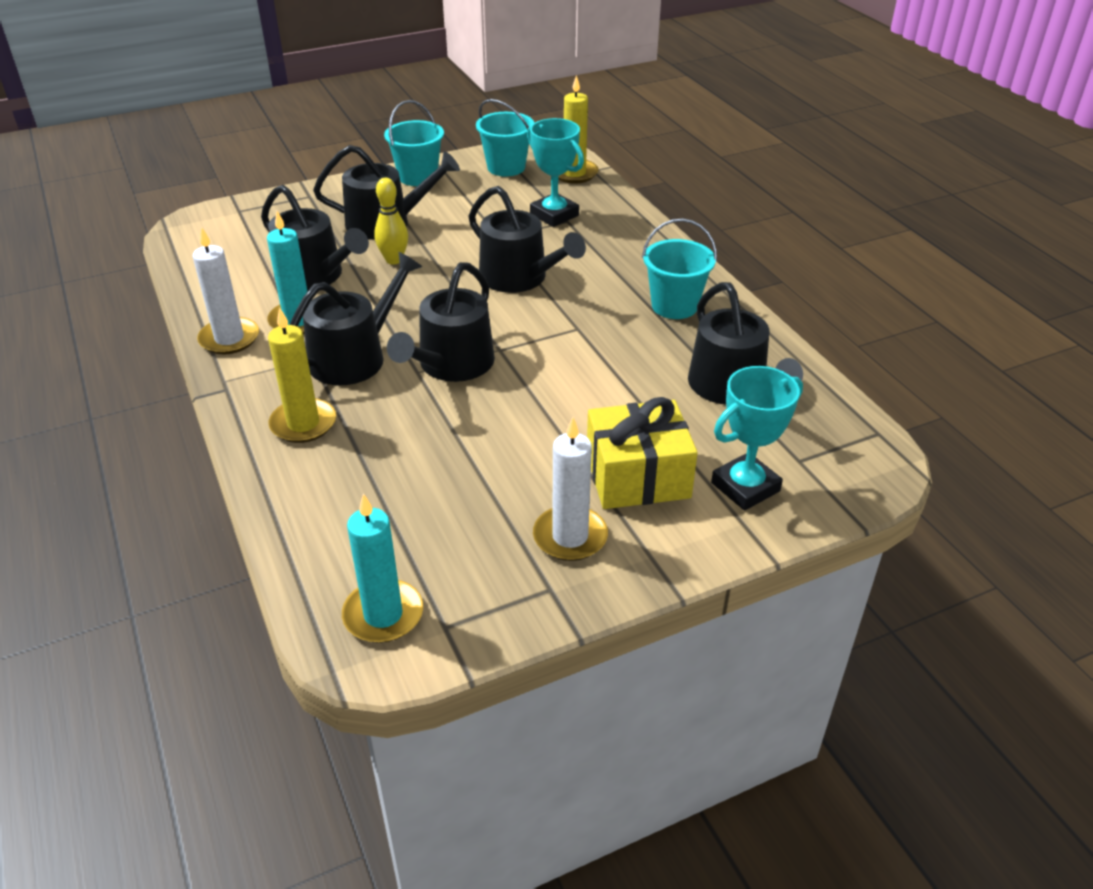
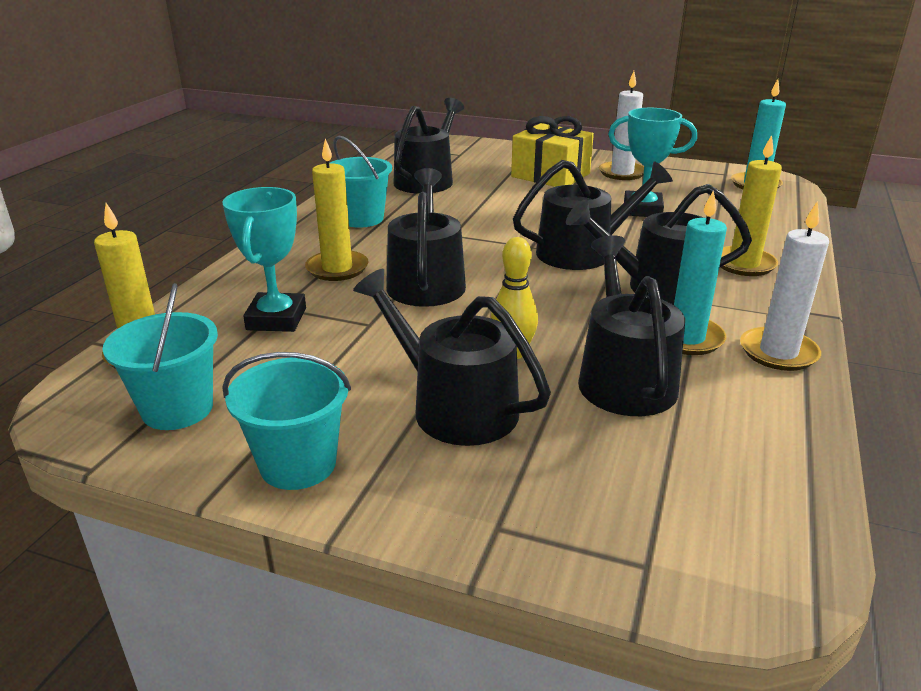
camera: 135 degrees left, 10 degrees down
turquoise trophy [711,366,803,511] -> turquoise trophy moved to [608,108,697,217]
none -> yellow candle [305,138,369,281]

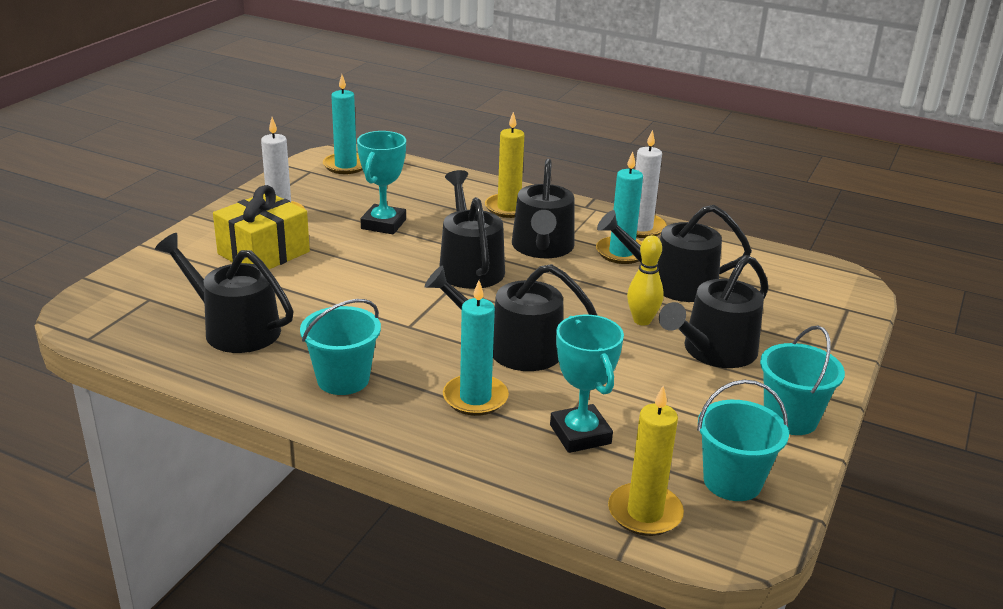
camera: 85 degrees left, 0 degrees up
turquoise trophy [223,187,306,332] -> turquoise trophy turned 60 degrees clockwise [550,315,624,453]
yellow candle [305,138,369,281] -> turquoise candle [443,280,509,416]

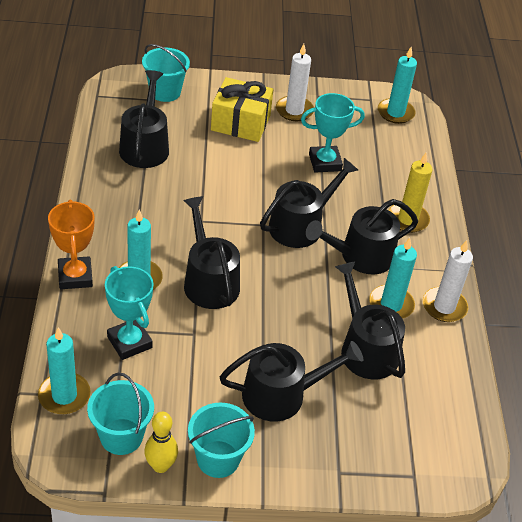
camera: 60 degrees right, 15 degrees up
turquoise bucket [300,299,381,395] -> turquoise bucket moved to [142,44,190,102]
turquoise trophy [550,315,624,453] -> turquoise trophy turned 75 degrees counterclockwise [105,266,153,360]
yellow candle [608,386,684,536] -> turquoise candle [38,327,91,414]
yellow bowling pin [627,235,664,326] -> yellow bowling pin moved to [144,412,178,473]
black watering can [659,255,769,368] -> black watering can turned 150 degrees clockwise [220,341,363,422]
none -> orange trophy [48,200,95,289]

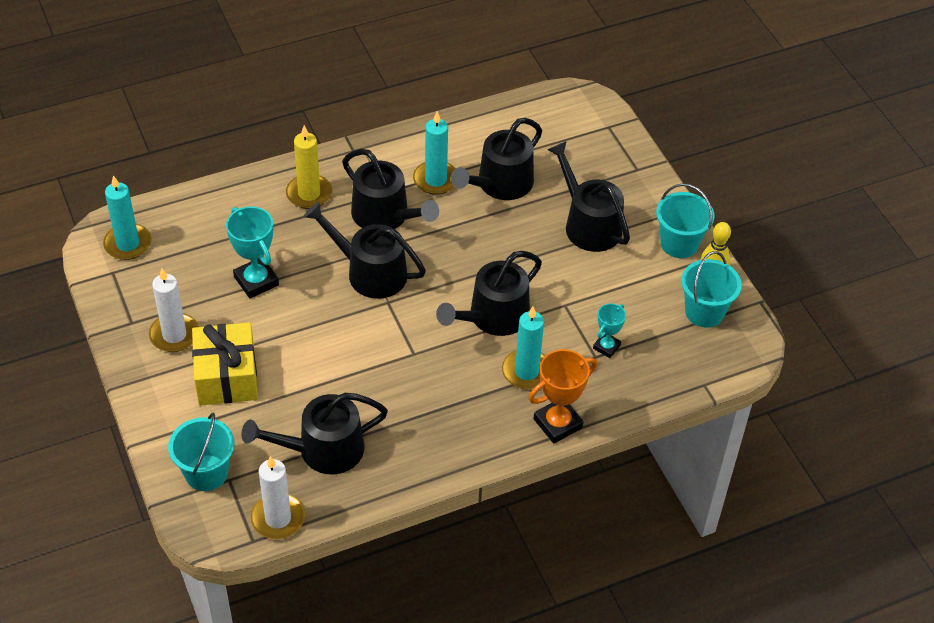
camera: 110 degrees left, 5 degrees up
turquoise candle [38,327,91,414] -> none
turquoise trophy [105,266,153,360] -> turquoise trophy [593,303,626,358], size x0.60
white candle [423,240,473,322] -> white candle moved to [251,456,305,539]

